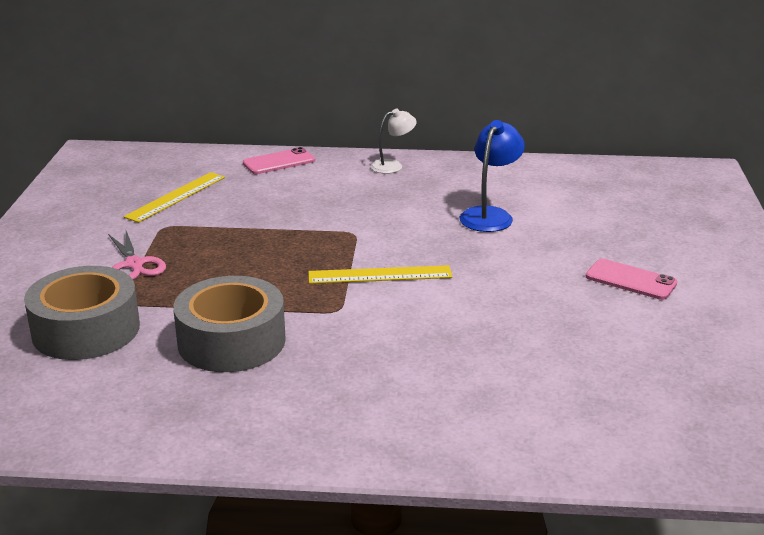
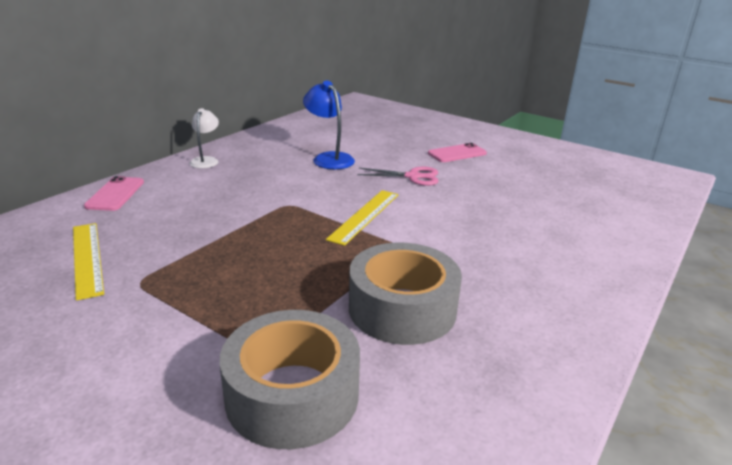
camera: 60 degrees left, 0 degrees up
pink scissors [108,231,166,280] -> pink scissors moved to [357,167,438,186]

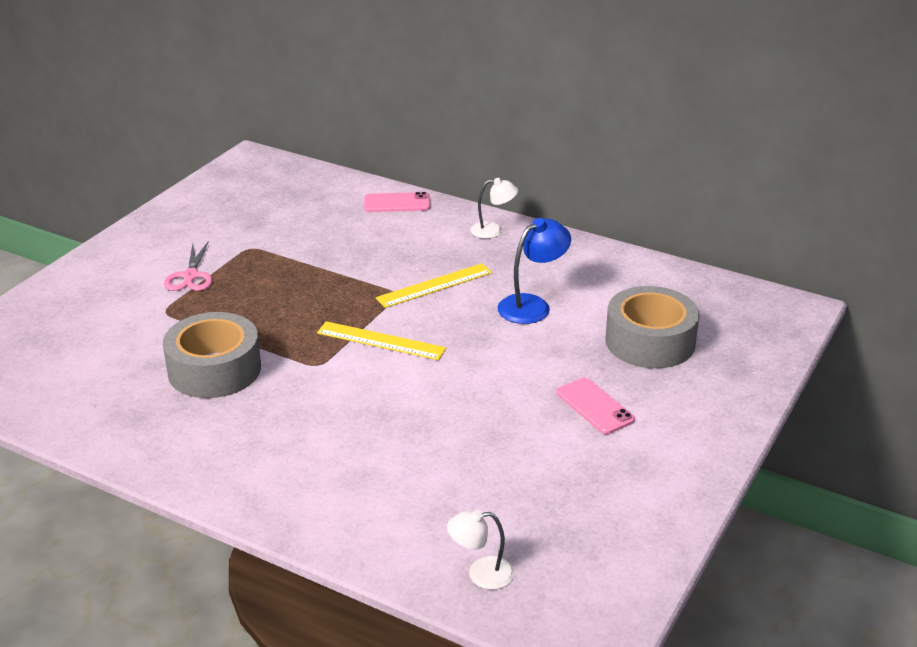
camera: 85 degrees right, 5 degrees up
yellow ruler [73,223,104,301] -> yellow ruler moved to [376,263,492,308]
grey tape [220,310,360,449] -> grey tape moved to [605,286,699,368]
pink scissors [357,167,438,186] -> pink scissors moved to [164,241,212,291]
none -> white lamp [447,509,514,590]

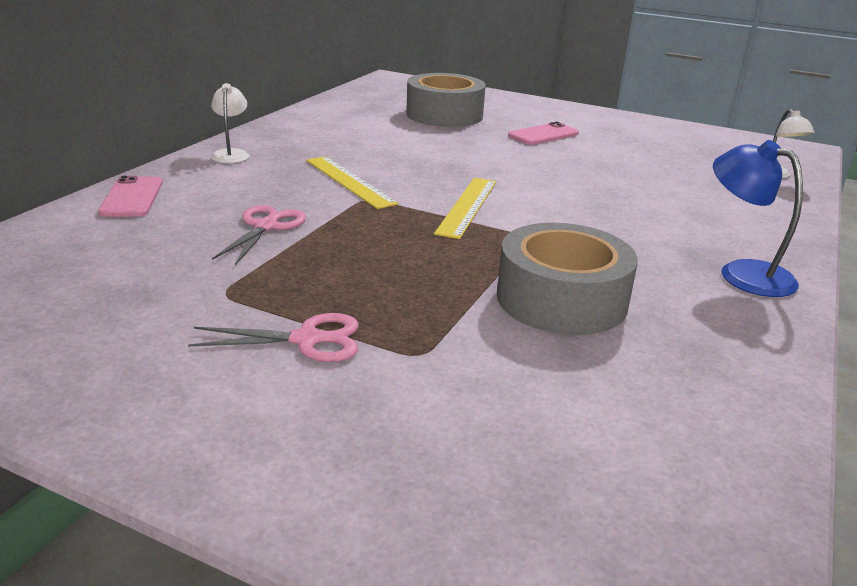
camera: 95 degrees left, 5 degrees down
blue lamp [497,218,571,324] -> blue lamp moved to [713,140,803,297]
none -> pink scissors [212,205,306,265]

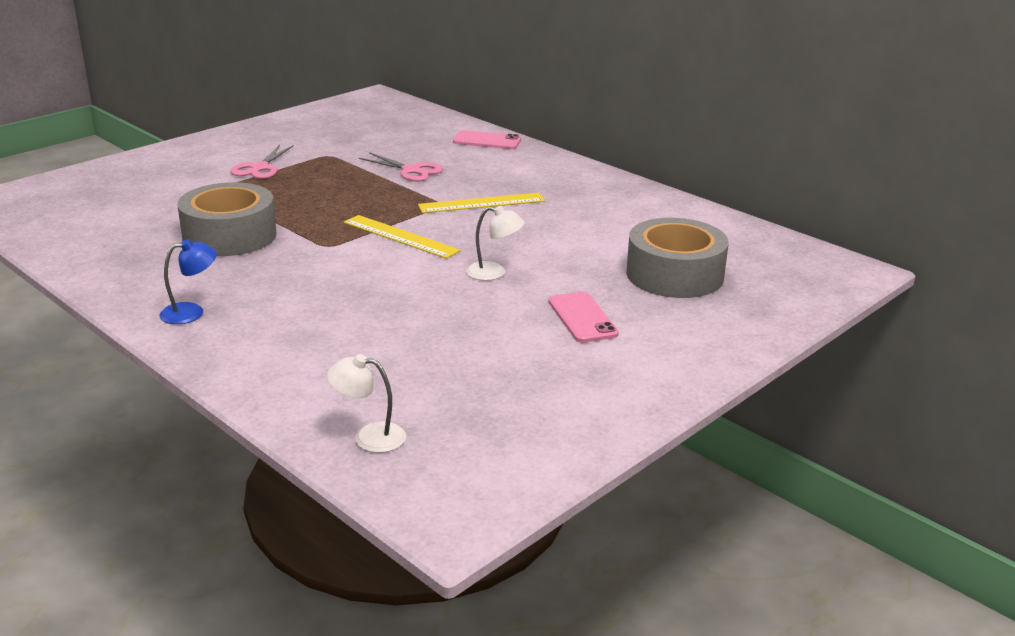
camera: 110 degrees right, 0 degrees up
white lamp [211,83,249,163] -> white lamp moved to [466,206,525,281]
blue lamp [713,140,803,297] -> blue lamp [160,239,217,324], size x0.67

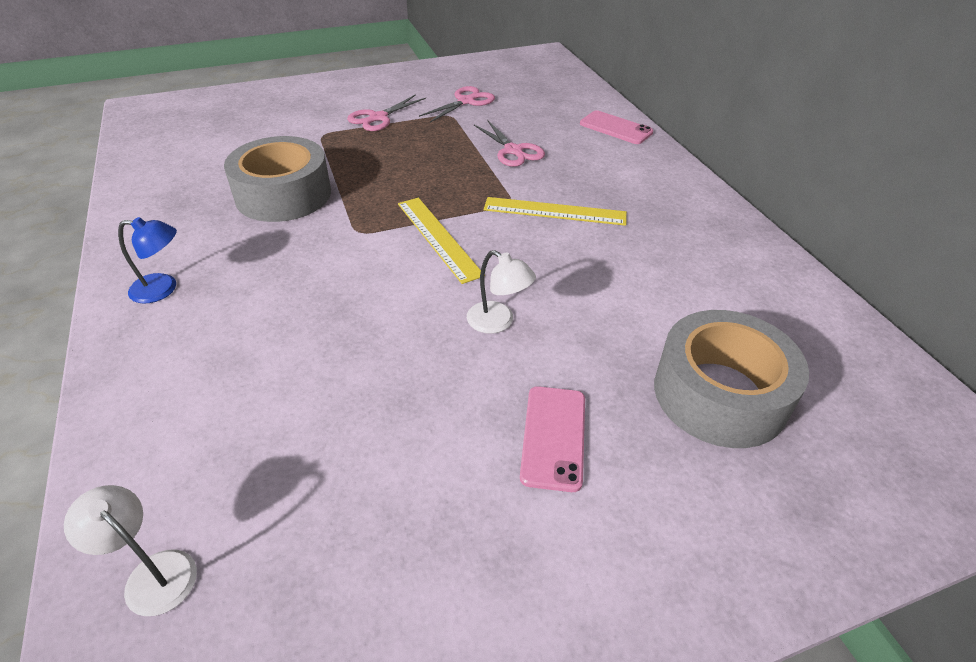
camera: 25 degrees right, 15 degrees up
none -> pink scissors [419,86,495,122]

